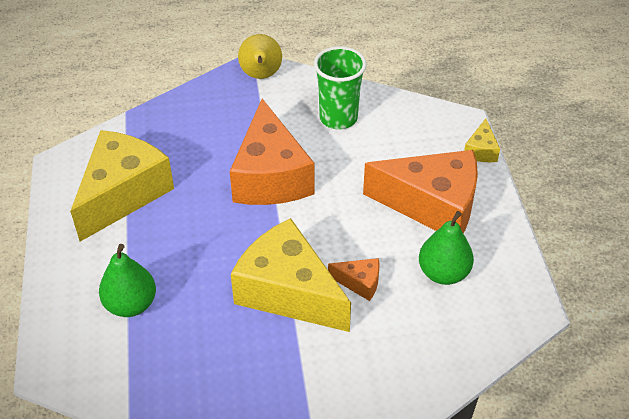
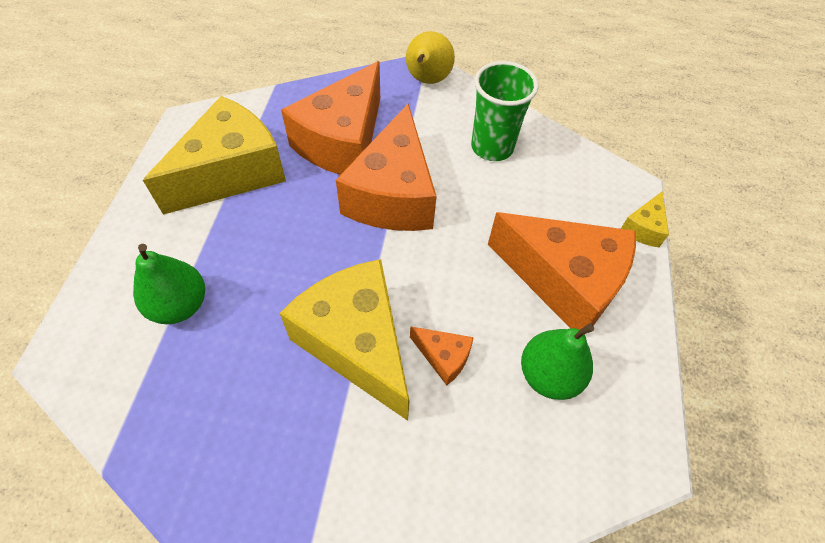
camera: 15 degrees right, 10 degrees up
none -> orange cheese [281,61,380,175]

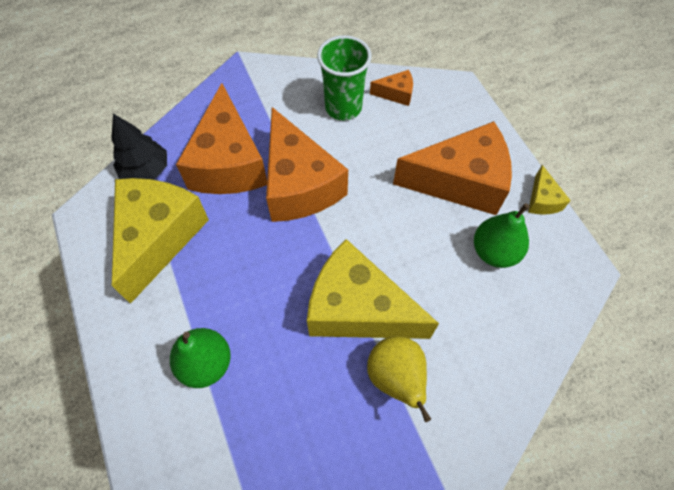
camera: 30 degrees left, 5 degrees up
yellow pear [406,31,455,84] -> yellow pear moved to [367,336,431,422]
orange cheese [410,326,474,385] -> orange cheese moved to [370,70,413,106]
yellow cheese [621,192,669,247] -> yellow cheese moved to [528,165,571,215]
none -> black tree [111,114,167,180]

